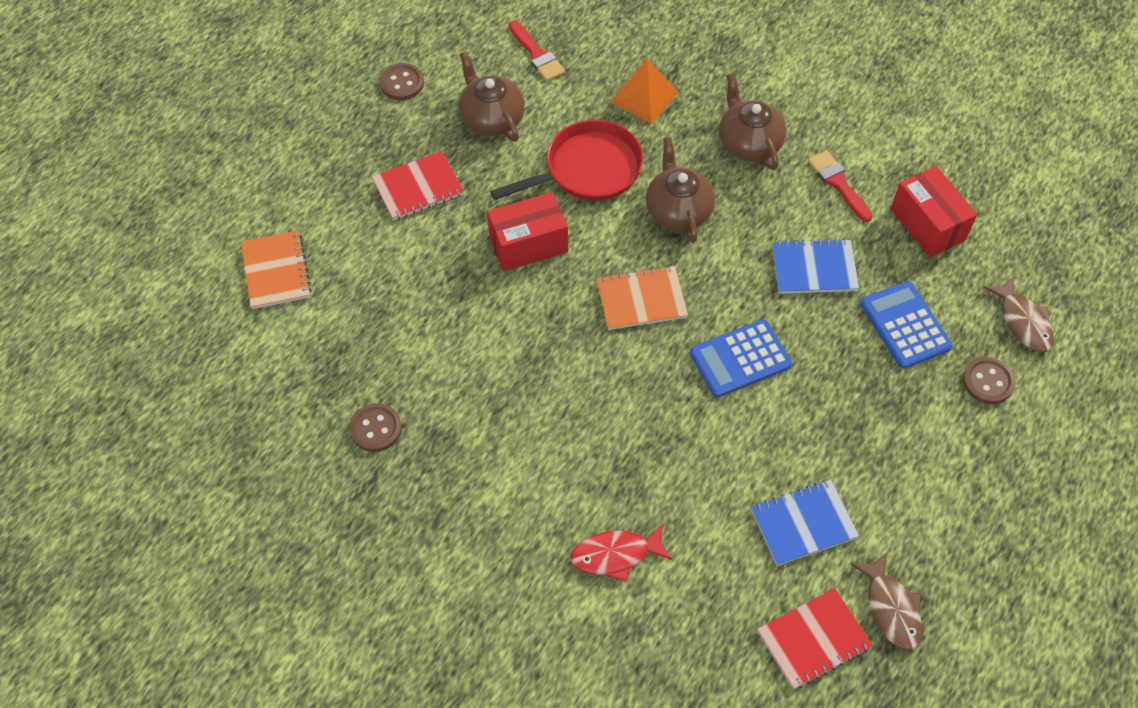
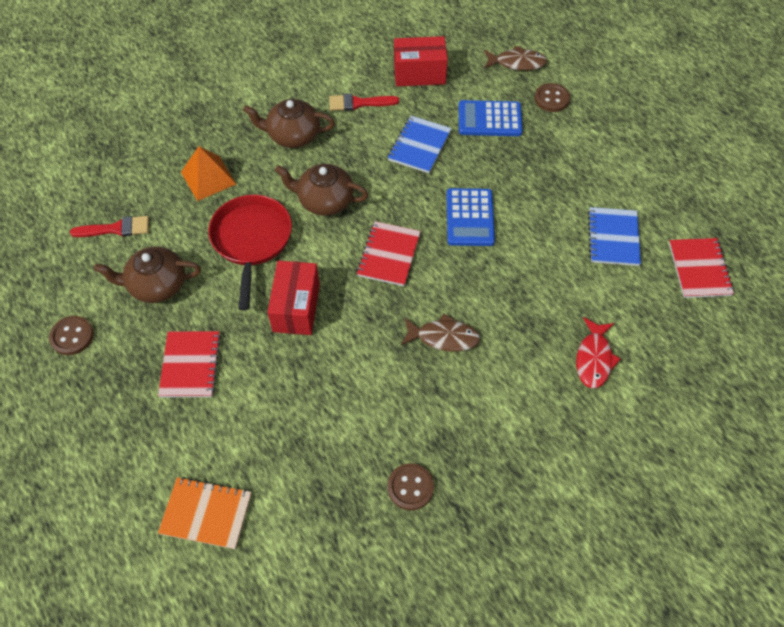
camera: 65 degrees left, 0 degrees up
orange notebook [597,266,688,330] -> red notebook [357,221,421,286]
brown fish [851,552,923,651] -> brown fish moved to [401,314,480,352]

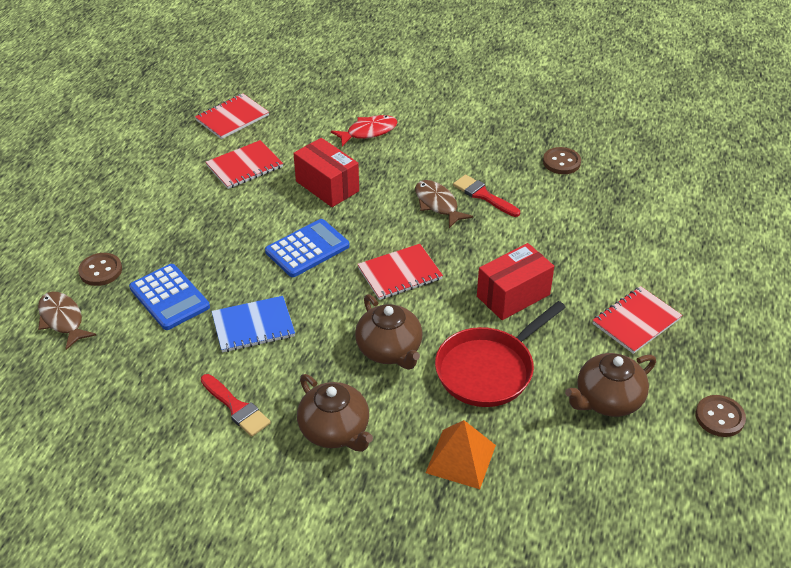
camera: 130 degrees left, 15 degrees down
red brush [70,216,149,237] -> red brush moved to [453,174,520,217]
brown teapot [94,247,201,303] -> brown teapot turned 105 degrees clockwise [565,353,656,417]
orange notebook [158,477,251,549] -> none
red box [394,36,448,86] -> red box moved to [293,138,359,207]
blue notebook [588,207,641,266] -> red notebook [206,140,283,189]

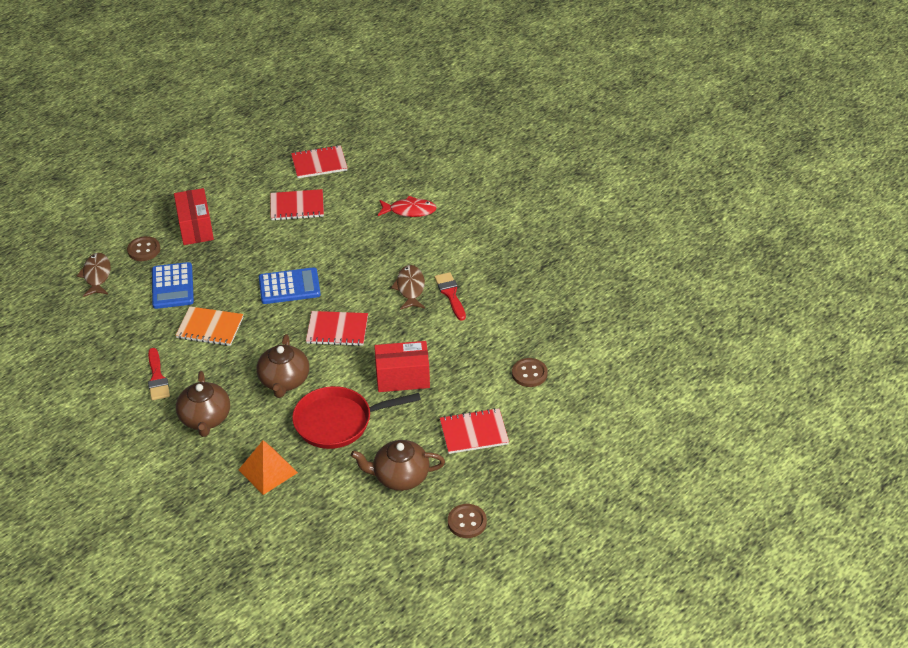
camera: 30 degrees right, 0 degrees up
blue notebook [211,296,295,353] -> orange notebook [175,306,244,346]
red box [293,138,359,207] -> red box moved to [174,188,214,245]
brown button [543,147,581,174] -> brown button moved to [512,358,548,387]

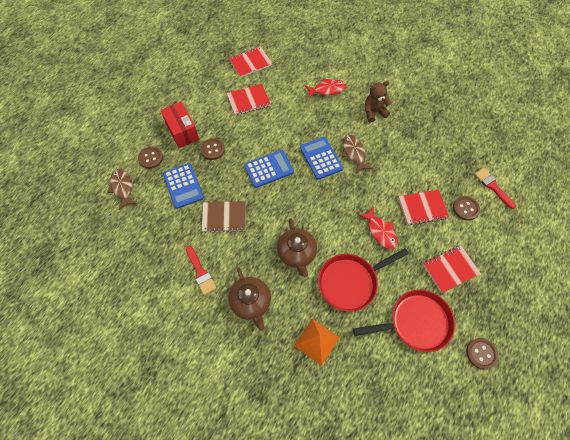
camera: 15 degrees left, 20 degrees up
orange notebook [175,306,244,346] -> brown notebook [202,201,246,233]
red notebook [306,311,368,346] -> red notebook moved to [398,190,449,225]
brown teapot [351,440,445,491] -> red pan [353,290,455,352]
red box [374,341,430,392] -> red fish [358,206,398,249]
red brush [434,272,466,321] -> red brush moved to [475,168,516,209]
none -> brown button [200,138,225,160]
none -> blue calculator [300,137,343,180]
none -> brown teddy bear [365,81,392,122]

